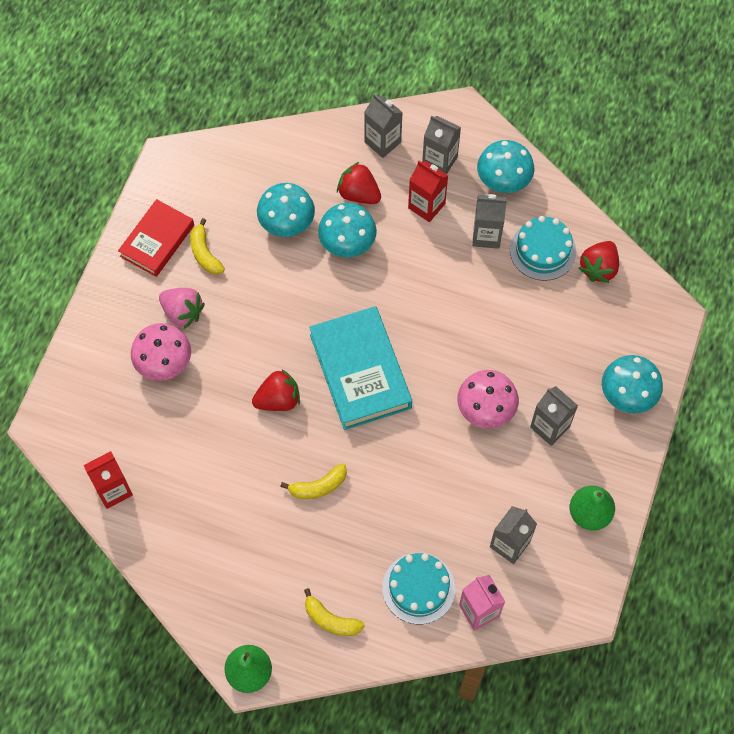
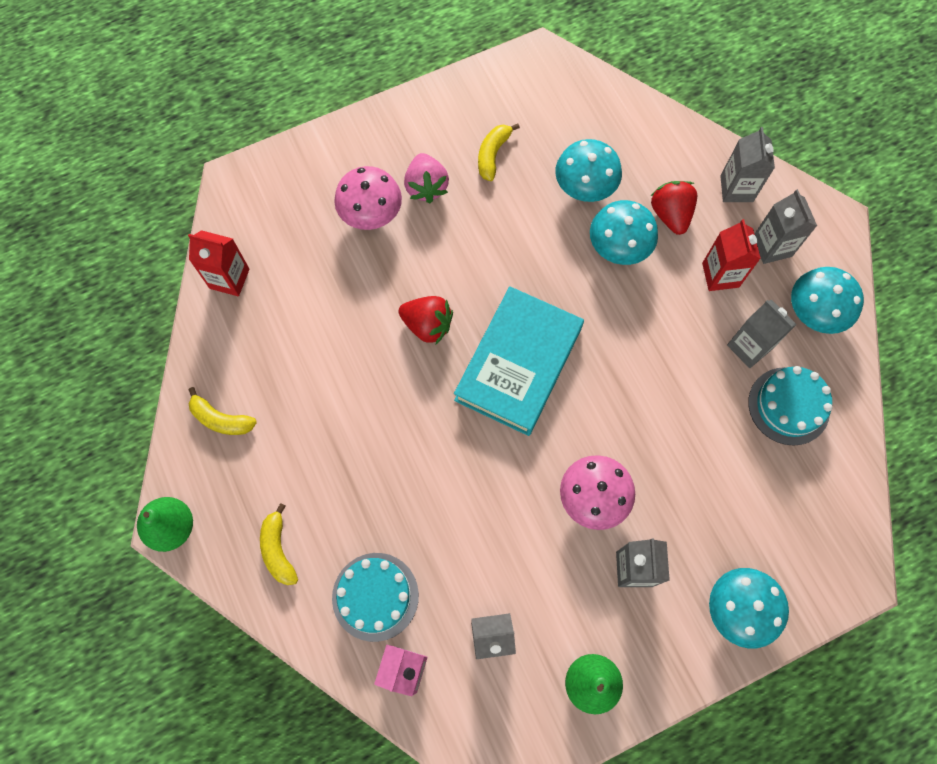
camera: 45 degrees right, 5 degrees up
red book [118,199,194,277] -> none
yellow banana [280,463,347,499] -> yellow banana moved to [189,387,257,435]
red strawberry [579,241,619,283] -> none

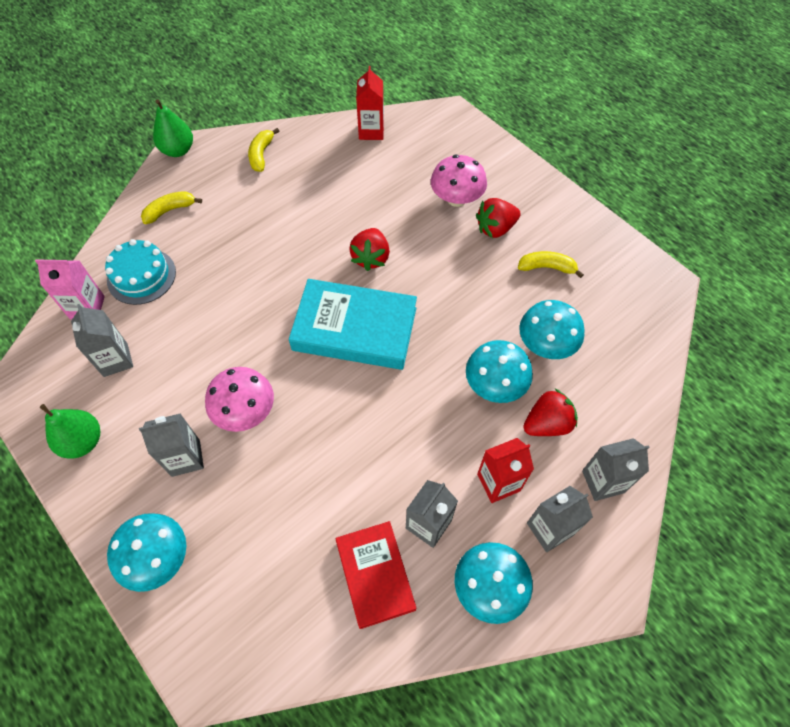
camera: 75 degrees right, 10 degrees down
pink strawberry [404,153,449,203] -> red strawberry [476,198,521,238]
turquoise cake [748,366,833,446] -> red book [336,521,417,629]

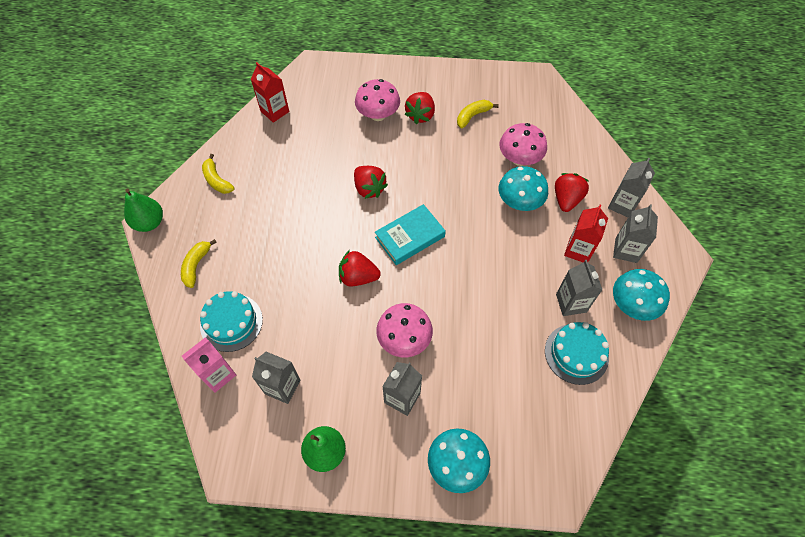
camera: 45 degrees left, 0 degrees up
turquoise book [289,279,417,370] -> turquoise book [375,204,446,265], size x0.65
red book [336,521,417,629] -> turquoise cake [545,322,609,385]
turquoise mushroom [519,300,585,359] -> pink mushroom [499,123,547,166]
none -> red strawberry [339,250,381,286]

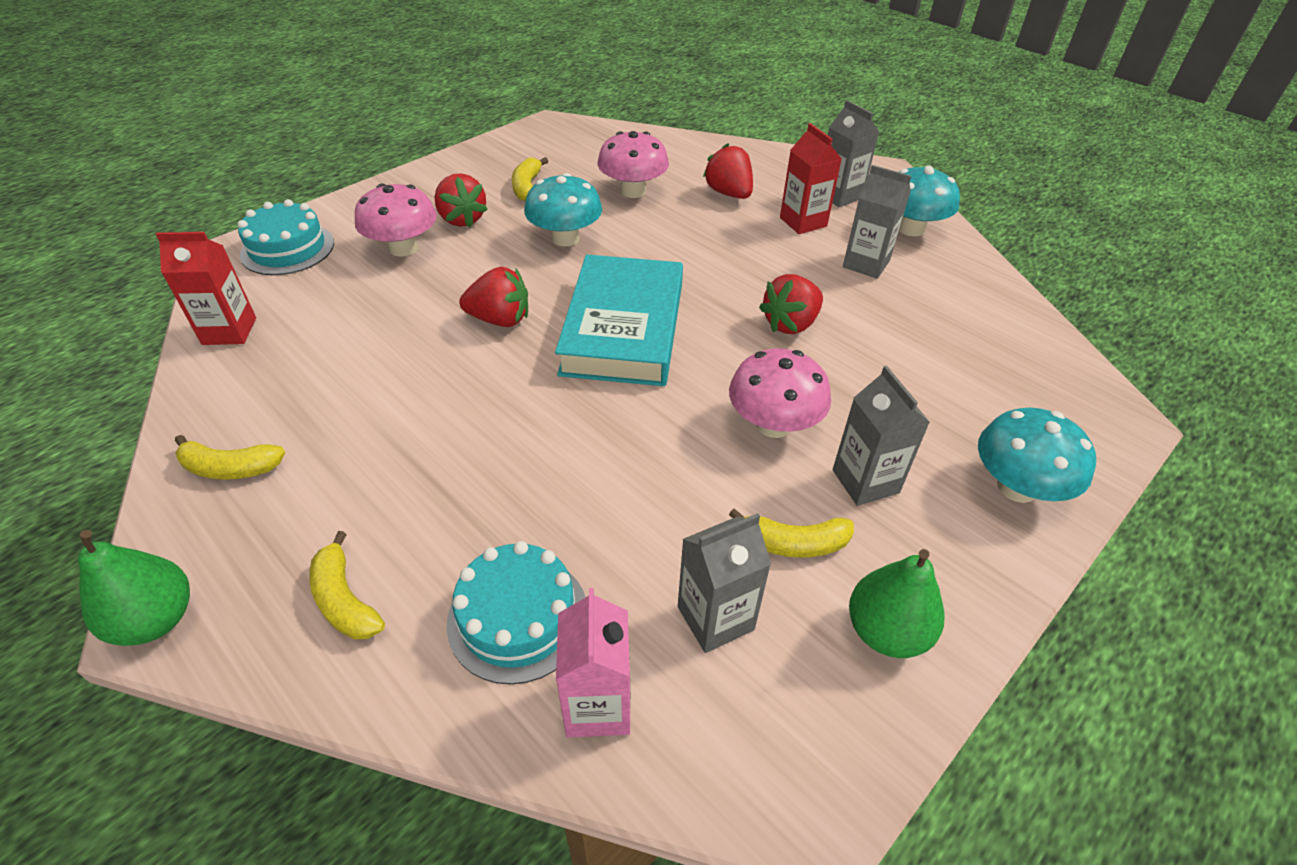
camera: 50 degrees left, 15 degrees down
red strawberry [339,250,381,286] -> red strawberry moved to [759,274,823,334]
turquoise book [375,204,446,265] -> turquoise book [555,255,683,386], size x1.54
turquoise mushroom [499,166,548,211] -> turquoise mushroom moved to [524,173,602,246]
turquoise cake [545,322,609,385] -> turquoise cake moved to [237,199,334,275]
grey carton [608,158,655,217] -> none
none -> yellow banana [729,509,854,558]

